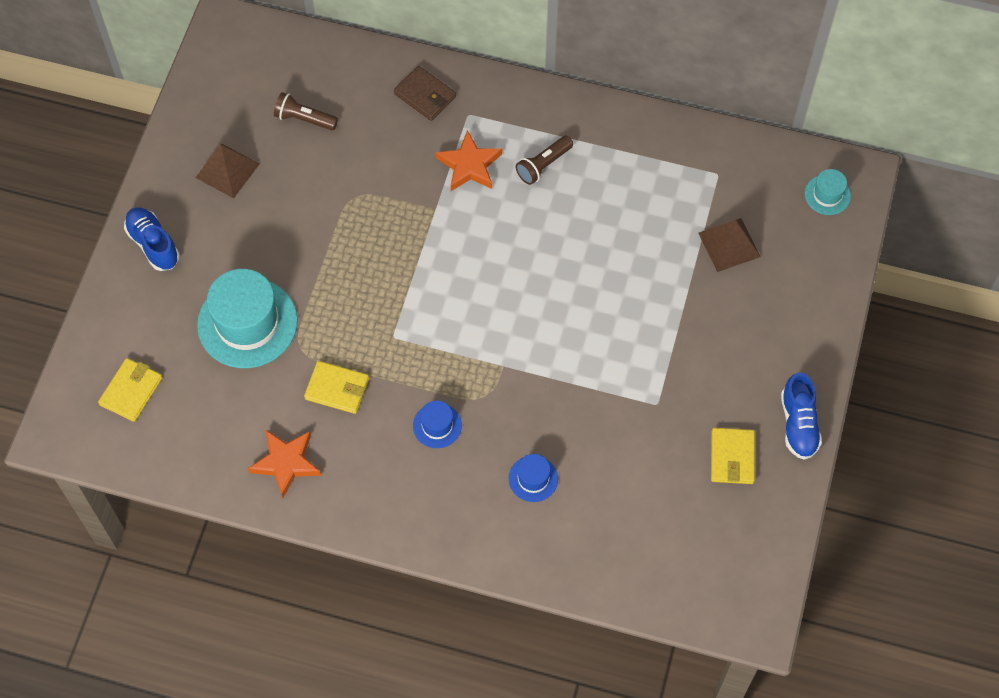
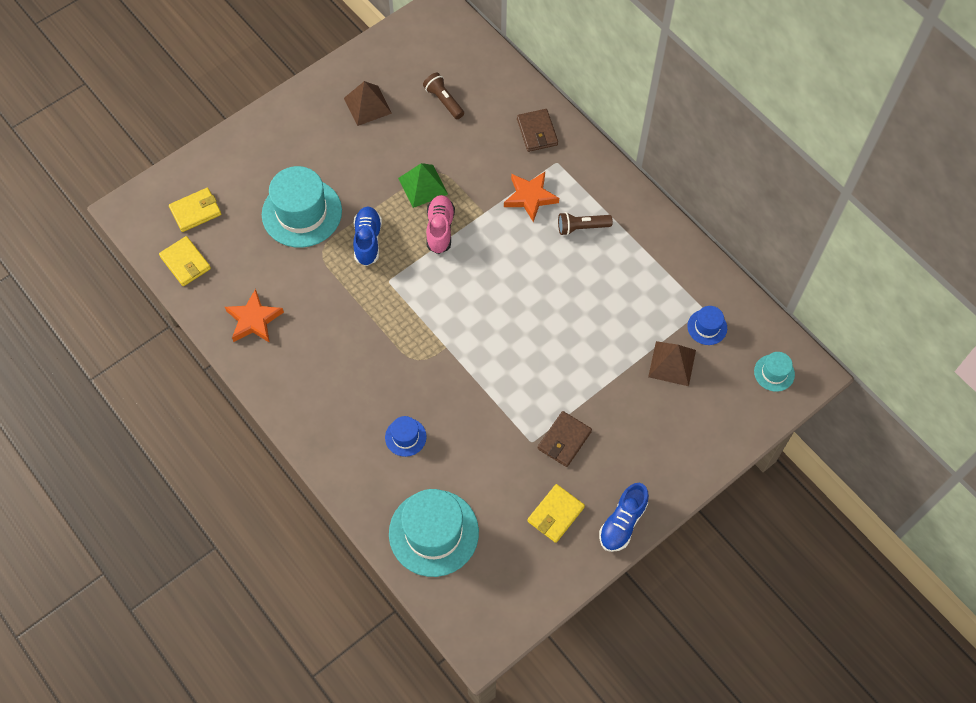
camera: 35 degrees right, 0 degrees up
blue shoe [124,207,180,271] -> blue shoe moved to [353,207,382,266]
yellow wallet [304,361,369,414] -> yellow wallet moved to [159,236,211,286]
blue hat [413,400,462,448] -> blue hat moved to [687,306,727,345]
none -> turquoise hat [389,489,479,577]
none -> green pyramid [398,163,448,208]
none -> pink shoe [426,195,455,254]
none -> brown wallet [538,411,592,467]

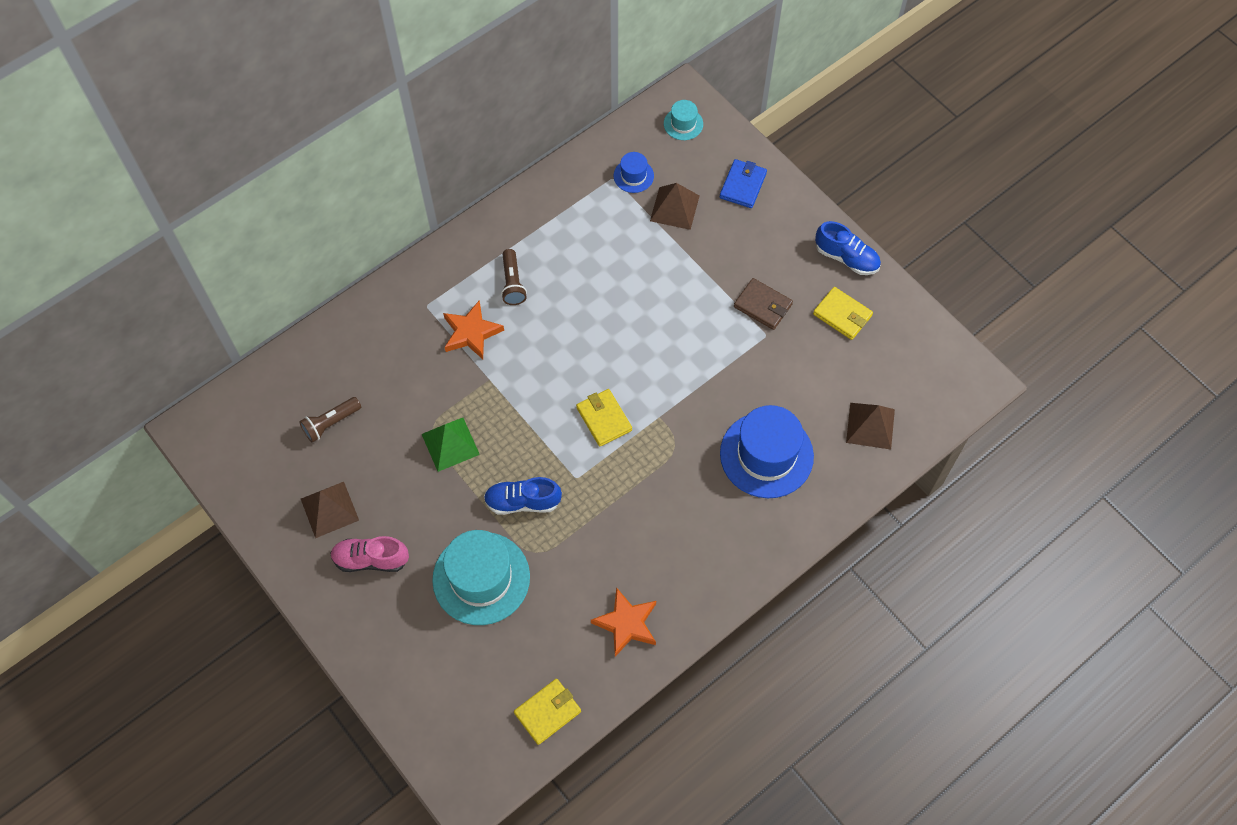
camera: 90 degrees left, 0 degrees up
yellow wallet [169,188,221,232] -> yellow wallet moved to [576,389,632,446]
blue hat [385,416,427,457] -> blue hat [720,405,814,498], size x2.10
turquoise hat [389,489,479,577] -> brown pyramid [846,403,895,450]
pink shoe [426,195,455,254] -> pink shoe moved to [330,536,409,572]
brown wallet [517,109,558,152] -> none
none -> blue wallet [719,159,767,208]

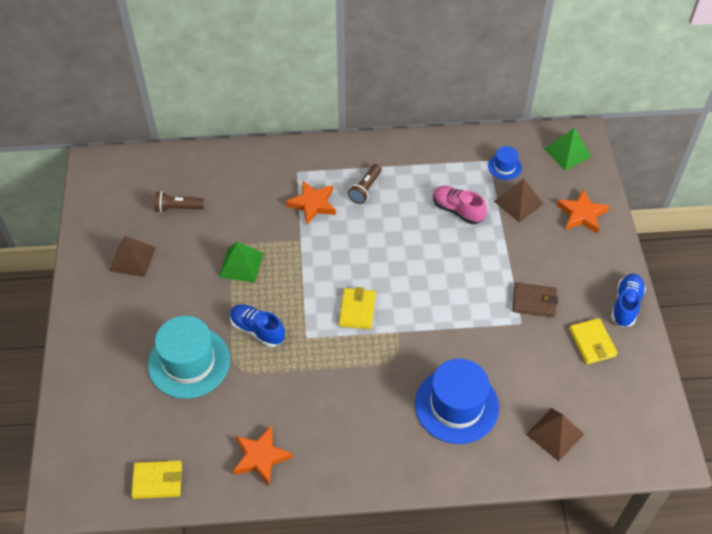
camera: 35 degrees right, 10 degrees down
pink shoe [330,536,409,572] -> pink shoe moved to [433,186,487,224]
turquoise hat [664,100,703,140] -> green pyramid [544,128,592,171]
blue wallet [719,159,767,208] -> orange star [557,189,609,234]
brown wallet [734,278,793,330] -> brown wallet turned 60 degrees counterclockwise [512,283,558,317]
blue shoe [815,221,881,275] -> blue shoe turned 135 degrees counterclockwise [611,274,646,327]

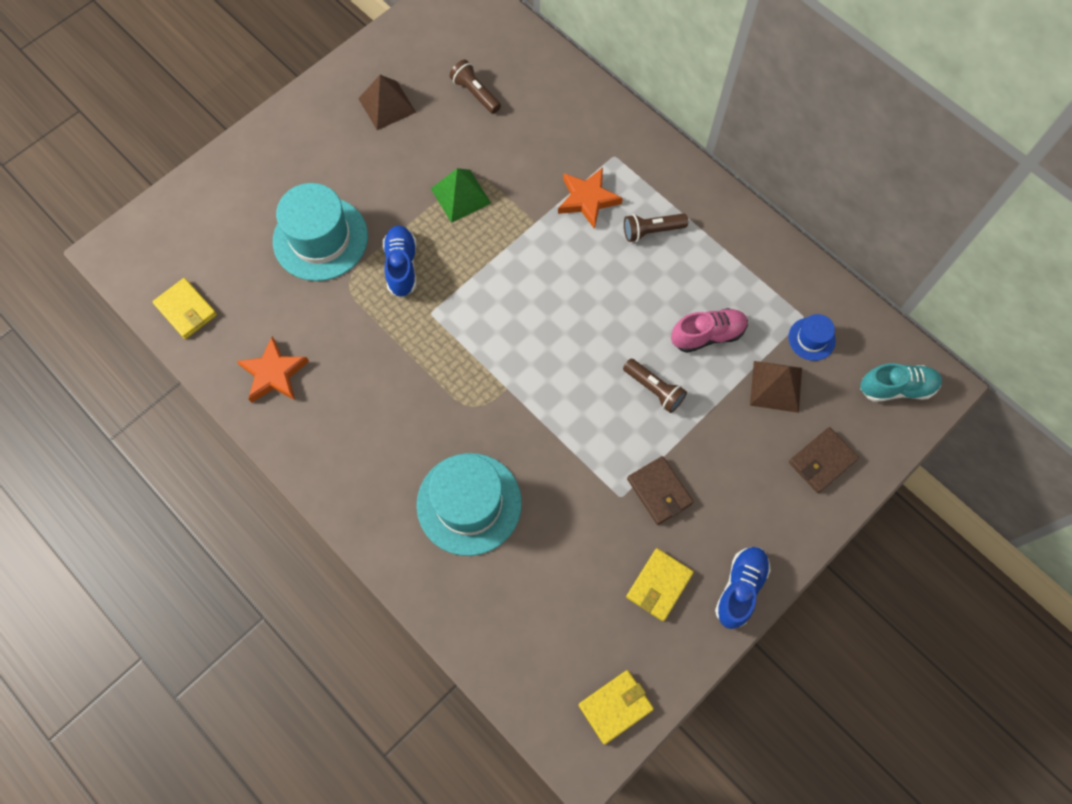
camera: 50 degrees right, 15 degrees up
yellow wallet [339,287,376,329] -> yellow wallet moved to [578,670,654,744]
blue hat [415,359,499,444] -> turquoise hat [416,453,522,556]
pink shoe [433,186,487,224] -> pink shoe turned 75 degrees clockwise [671,308,748,353]
brown pyramid [526,408,584,461] -> none
green pyramid [544,128,592,171] -> turquoise shoe [860,363,942,402]
orange star [557,189,609,234] -> brown wallet [789,427,859,493]
blue shoe [611,274,646,327] -> blue shoe turned 45 degrees counterclockwise [715,547,771,629]
none -> brown flashlight [623,359,687,413]

